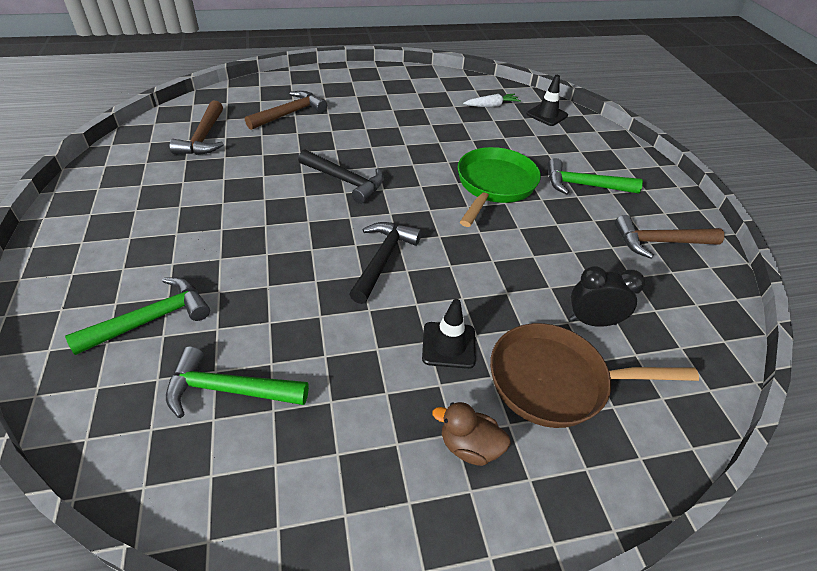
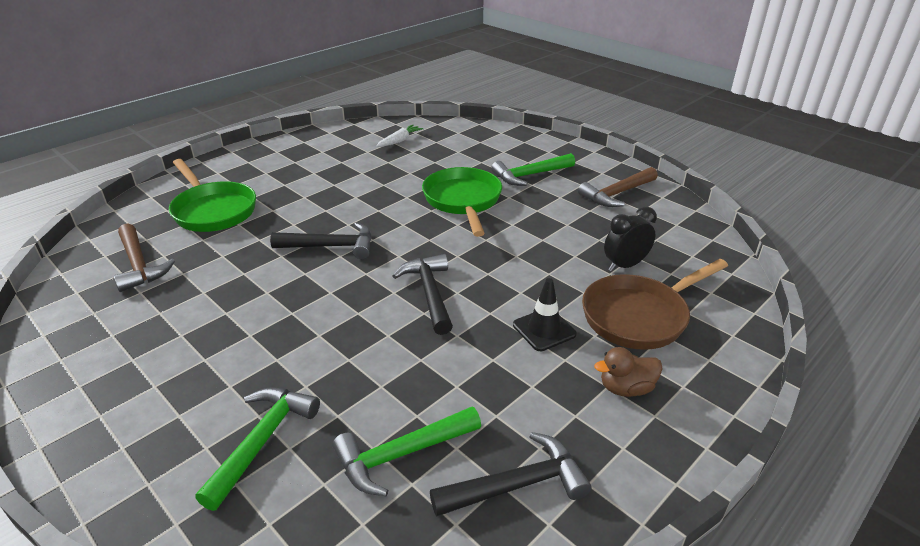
camera: 30 degrees left, 10 degrees down
brown hammer [245,91,327,130] -> green pan [169,159,256,232]
black traffic cone [527,75,568,126] -> none
none -> black hammer [430,432,591,517]

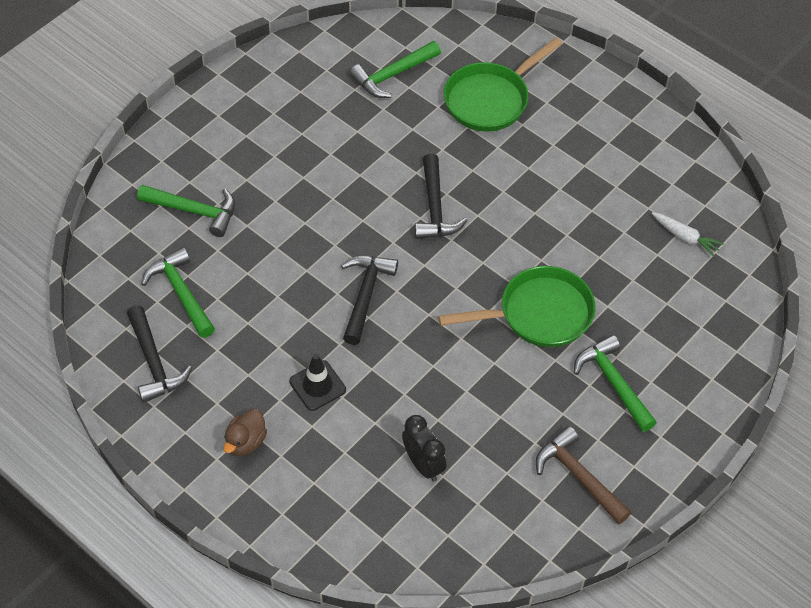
camera: 85 degrees right, 20 degrees up
brown hammer [114,223,175,292] -> green hammer [349,41,441,98]
black hammer [393,254,453,335] -> black hammer turned 60 degrees counterclockwise [341,256,398,345]
brown pan [582,259,728,350] -> none
brown duck [594,347,663,397] -> brown duck turned 135 degrees counterclockwise [223,409,267,456]

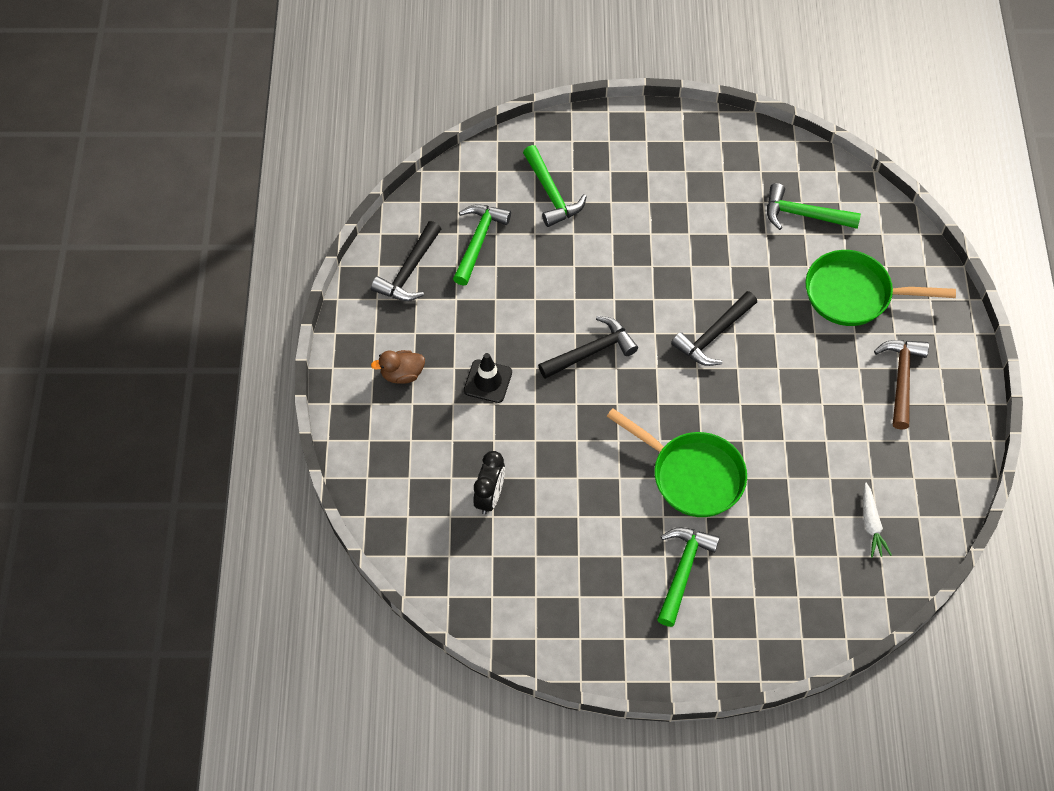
camera: 50 degrees right, 5 degrees up
brown hammer [536,426,631,525] -> brown hammer moved to [874,340,929,430]

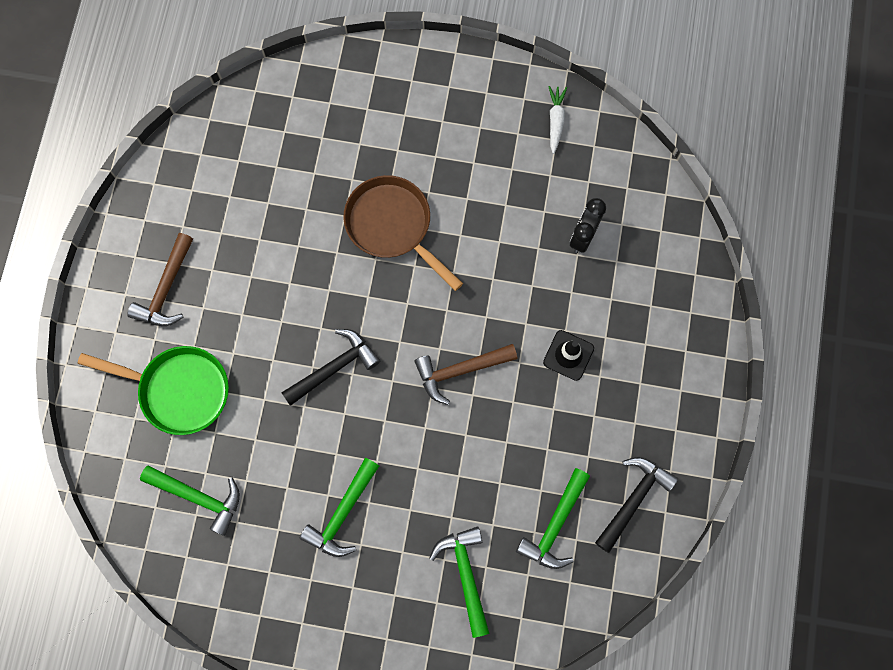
camera: 170 degrees left, 15 degrees up
brown duck [371,350,425,384] -> none
black hammer [538,316,638,379] -> brown hammer [414,344,517,405]
green pan [607,408,747,517] -> brown pan [343,175,463,291]
green hammer [657,527,720,627] -> green hammer moved to [299,458,379,557]
white carrot [863,483,892,558] -> white carrot moved to [548,86,567,154]

